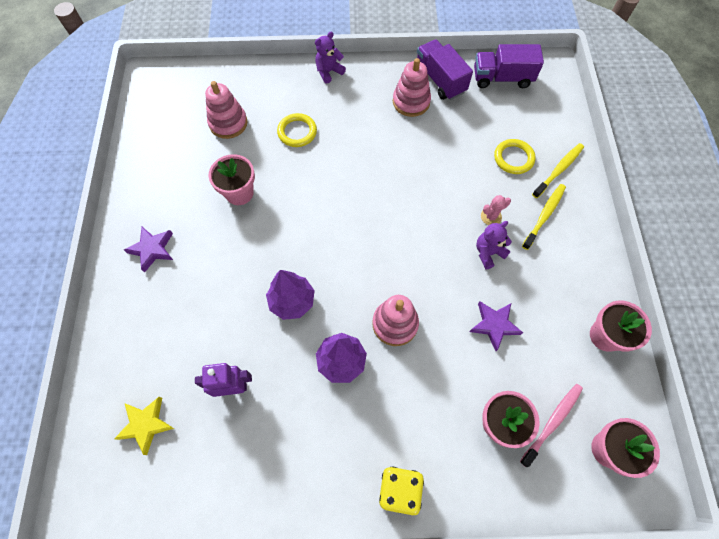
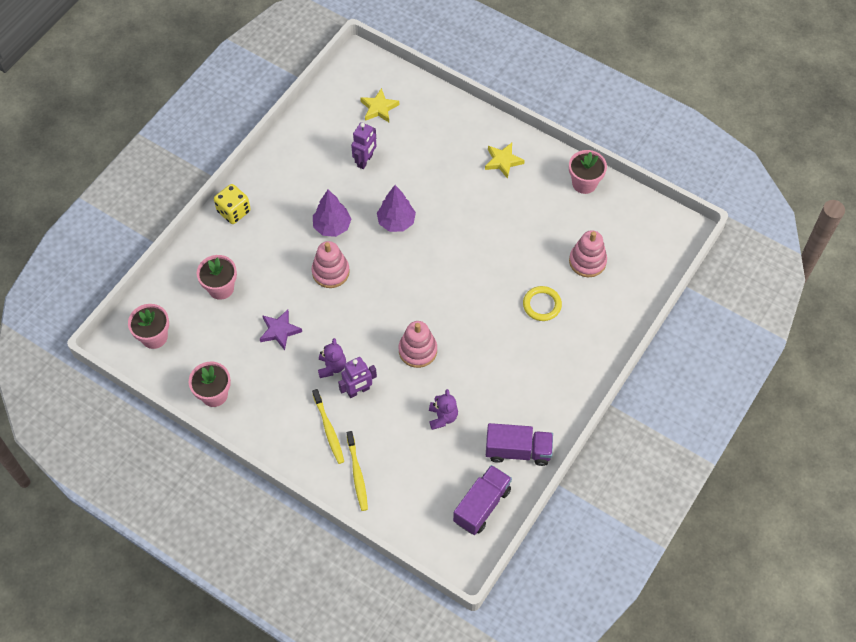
camera: 125 degrees right, 5 degrees down
purple star [124,227,173,273] -> yellow star [485,143,525,179]
pink flower pot [209,154,255,205] -> pink flower pot moved to [569,150,607,194]
purple teddy bear [315,32,346,84] -> purple teddy bear moved to [429,389,458,430]
pink stacking toy [393,58,431,117] -> pink stacking toy moved to [399,321,437,368]
pink cactus [481,195,511,225] -> purple robot [338,357,377,398]
yellow ring [494,139,536,174] -> none
pink toothbrush [520,384,583,467] -> none

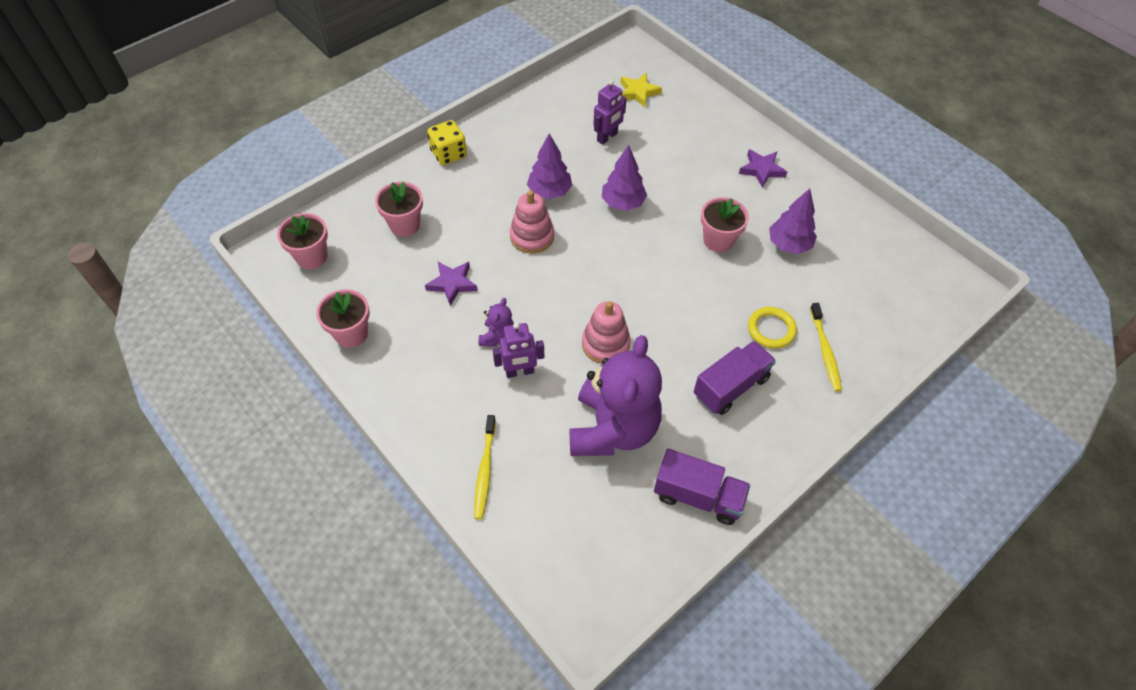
camera: 15 degrees right, 5 degrees down
yellow toothbrush [312,389,344,464] -> yellow toothbrush moved to [810,303,842,391]
purple teddy bear [429,389,458,430] -> purple teddy bear [570,335,662,456], size x2.29
purple truck [453,465,512,535] -> purple truck moved to [694,341,776,415]
yellow star [485,143,525,179] -> purple star [739,149,787,188]
pink flower pot [569,150,607,194] -> pink flower pot moved to [701,197,749,252]
pink stacking toy [569,230,607,277] -> none
none -> purple tree [769,188,817,254]

